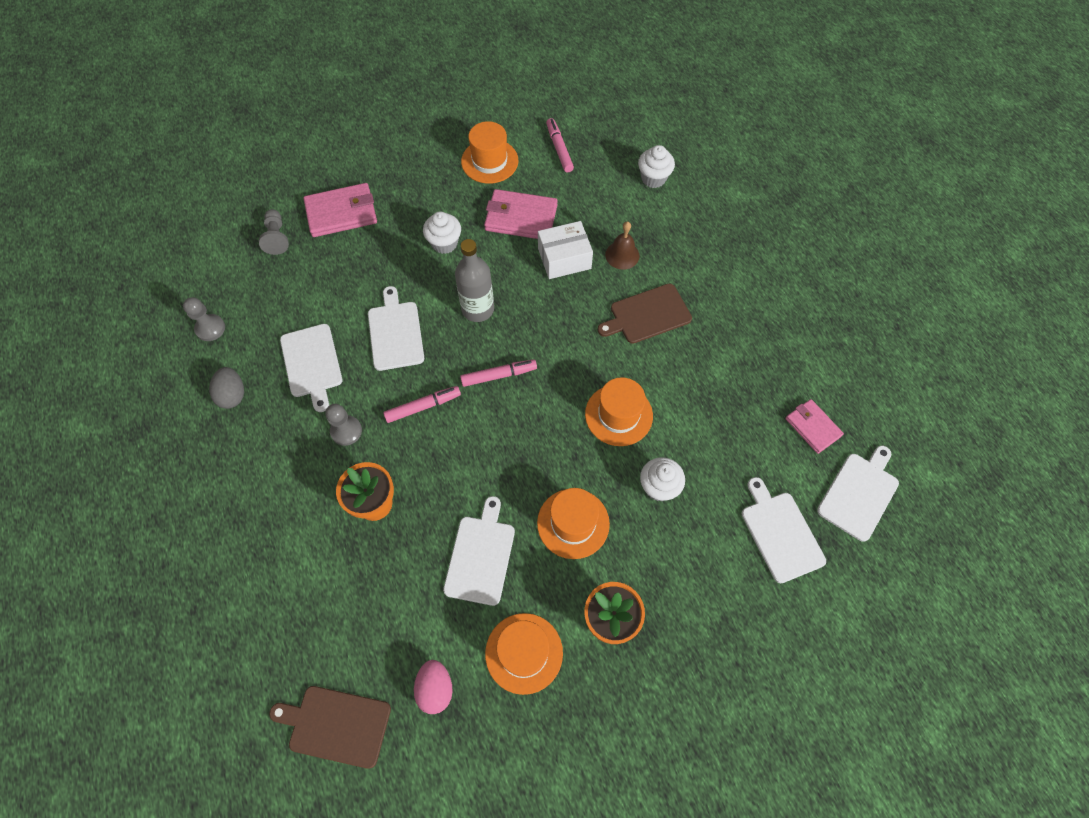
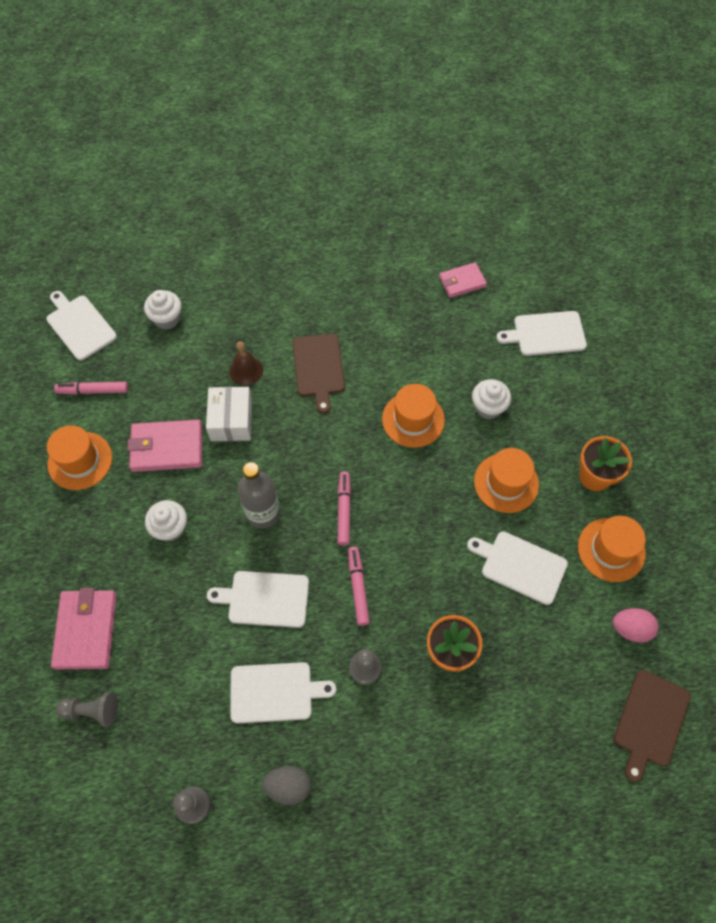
camera: 75 degrees left, 0 degrees up
pink wallet [484,189,558,239] -> pink wallet turned 60 degrees clockwise [127,419,202,472]
white cutting board [817,446,899,542] -> white cutting board moved to [46,291,117,361]

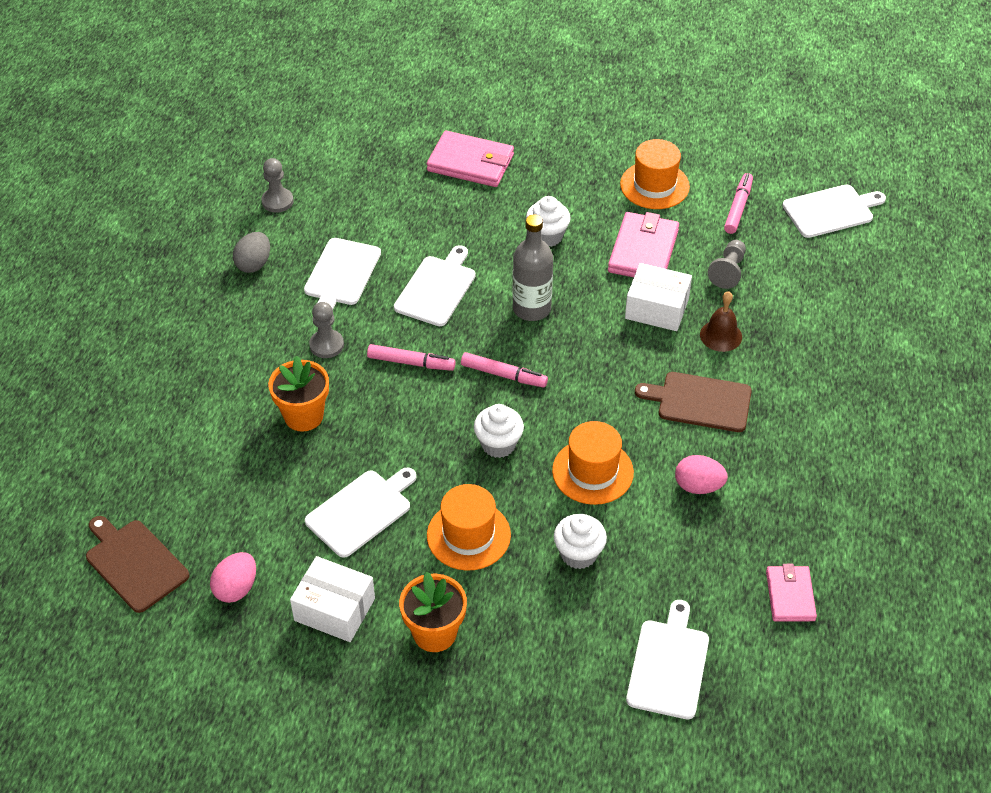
camera: 110 degrees right, 15 degrees down
grey pawn [56,692,118,727] -> grey pawn moved to [708,240,746,289]
white cupcake [144,290,181,329] -> white cupcake moved to [474,404,524,458]
orange hat [578,516,646,582] -> white box [290,556,375,642]
none -> pink egg [675,455,728,494]

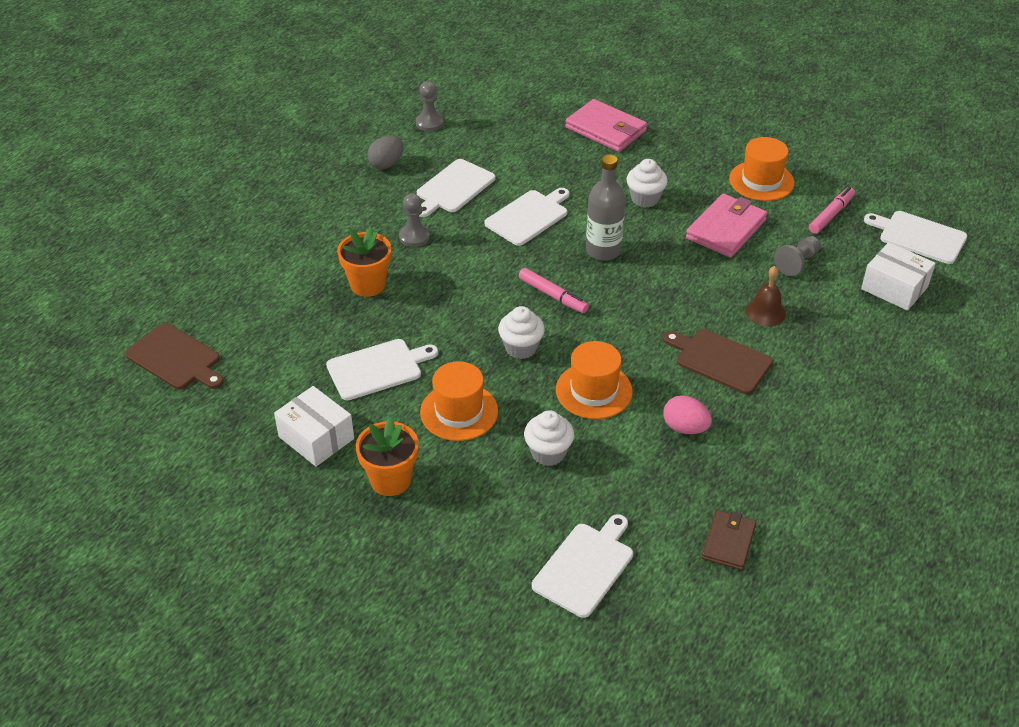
camera: 20 degrees right, 5 degrees down
brown cutting board [86,516,189,613] -> brown cutting board turned 150 degrees clockwise [125,323,224,389]
pink egg [210,552,256,603] -> none
pink marker [367,344,456,371] -> none
white box [625,263,692,331] -> white box moved to [861,242,936,311]
pink wallet [766,564,817,621] -> brown wallet [702,510,756,570]
white cutting board [782,185,886,238] -> white cutting board turned 150 degrees counterclockwise [864,211,967,264]

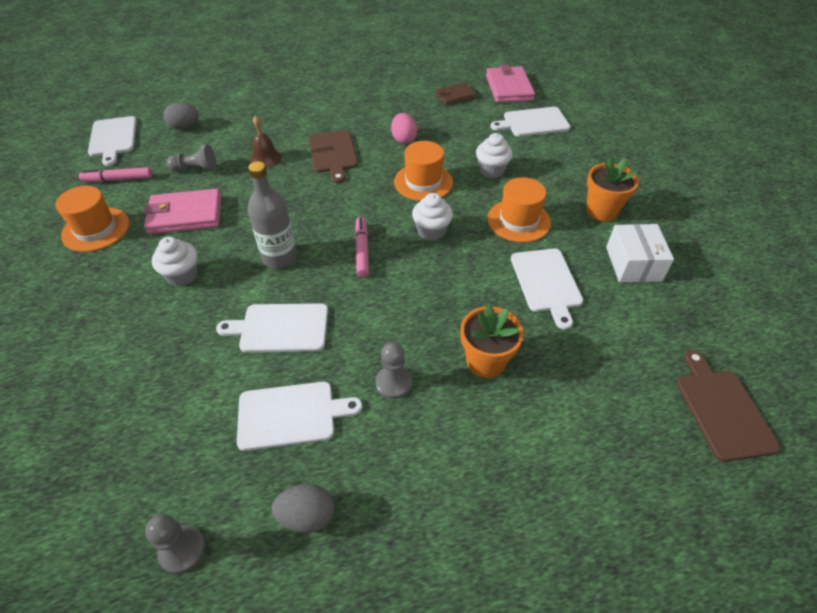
camera: 135 degrees left, 5 degrees up
white cutting board [326,339,438,401] -> white cutting board turned 120 degrees counterclockwise [511,249,583,330]
pink wallet [565,99,647,152] -> pink wallet moved to [486,65,535,103]
white box [861,242,936,311] -> grey egg [163,103,199,130]

